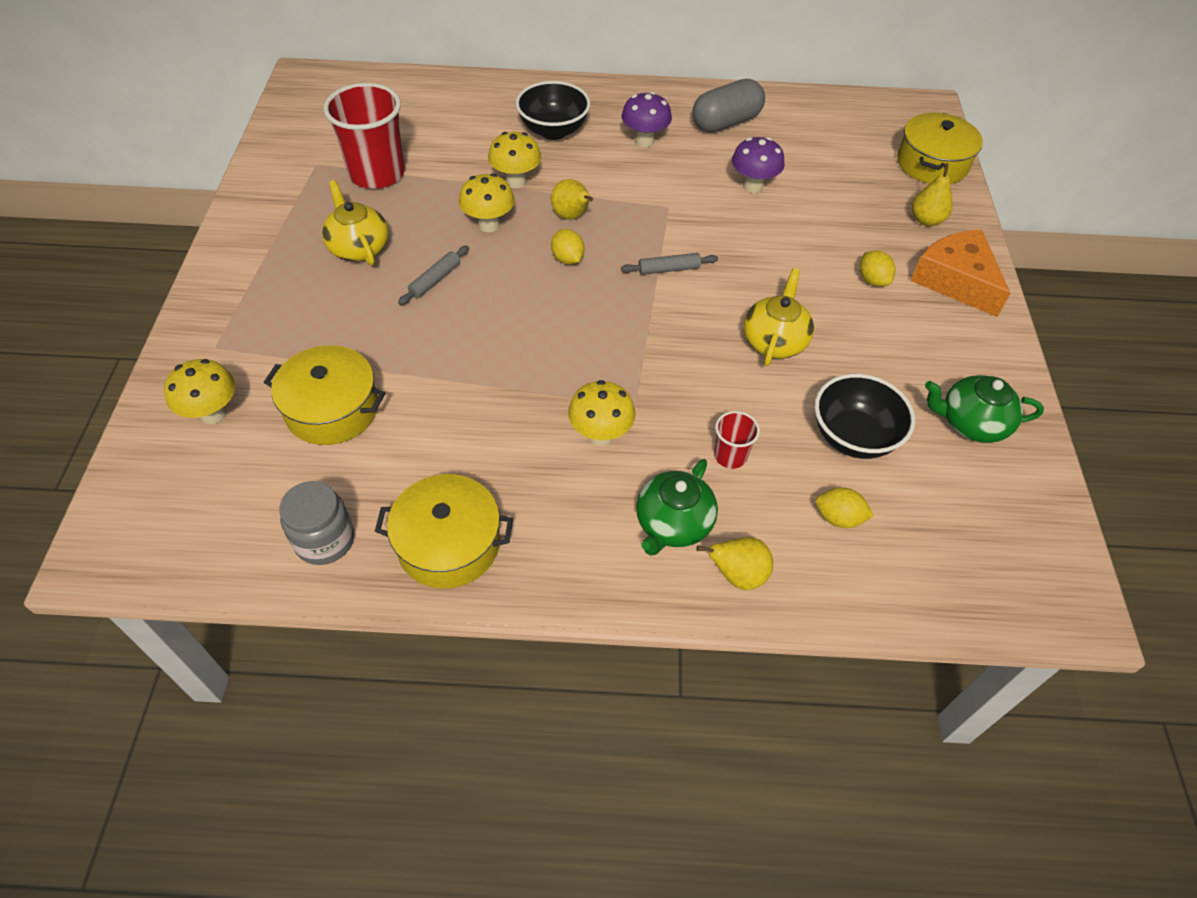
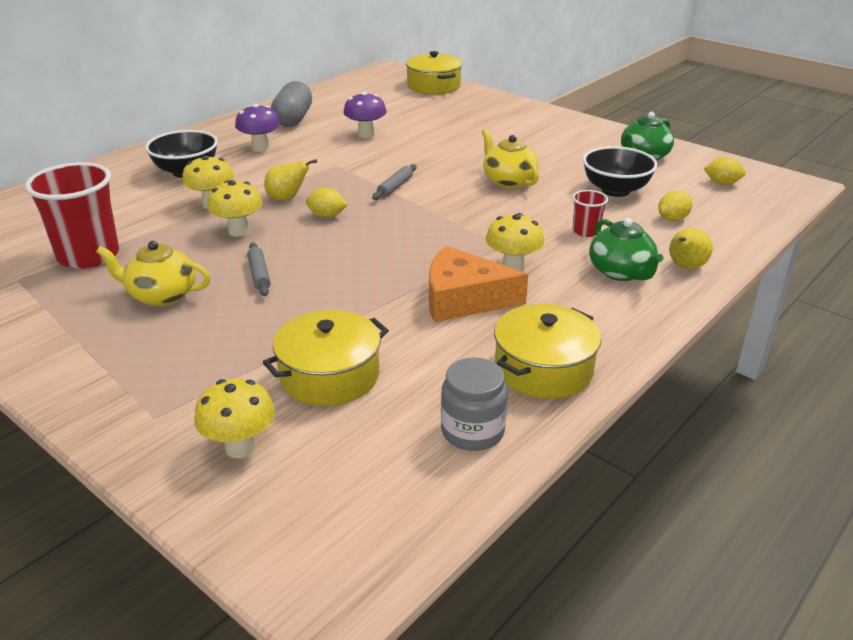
camera: 50 degrees left, 20 degrees down
yellow lemon [860,251,896,287] -> yellow lemon moved to [704,157,746,185]
orange cheese [910,230,1011,317] -> orange cheese moved to [429,246,528,322]
yellow pear [912,163,952,226] -> none

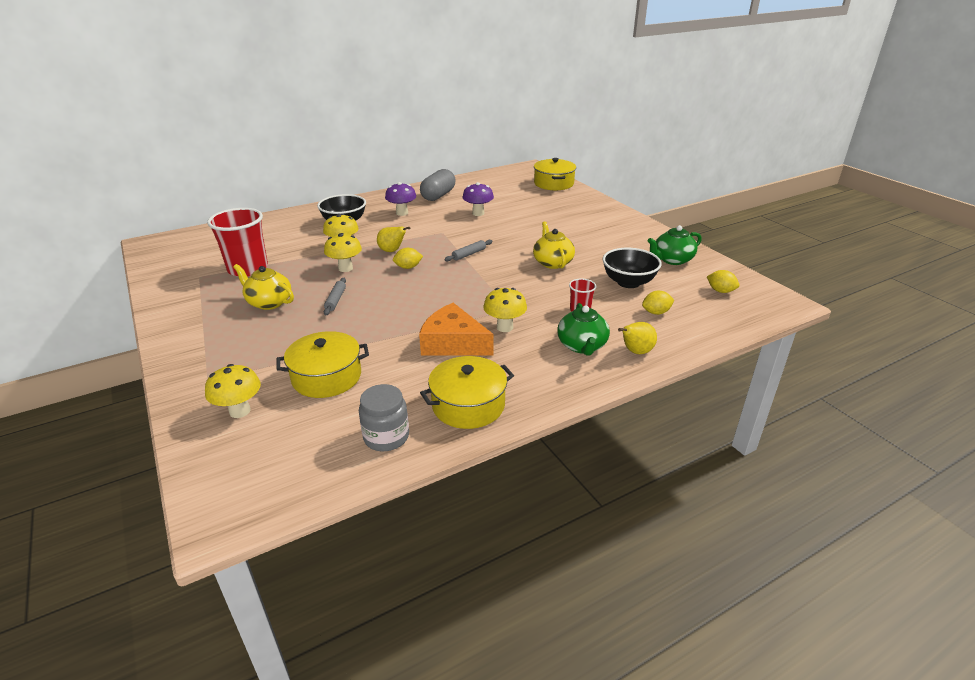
camera: 20 degrees right, 0 degrees up
yellow lemon [306,188,348,218] -> yellow lemon turned 45 degrees counterclockwise [393,248,423,269]

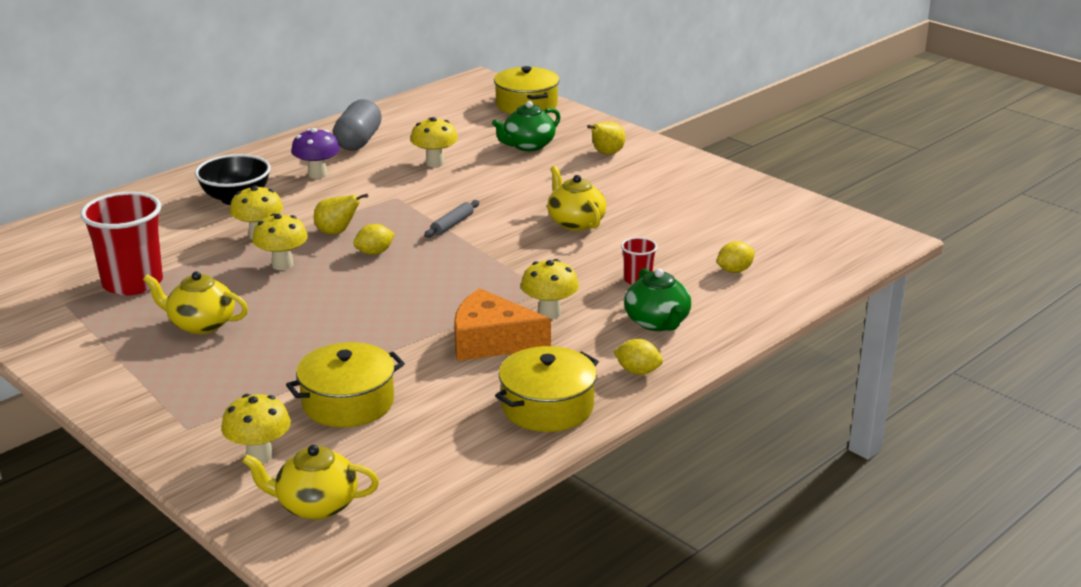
camera: 15 degrees left, 5 degrees down
grey rolling pin [324,278,346,315] -> none
grey jar [359,384,409,451] -> none
purple mushroom [463,182,494,216] -> yellow mushroom [410,117,458,167]
black bowl [603,248,662,288] -> none
yellow pear [618,322,657,354] -> yellow pear moved to [587,122,625,155]
green teapot [648,225,701,265] -> green teapot moved to [492,101,561,151]
yellow lemon [707,270,739,293] -> yellow lemon moved to [613,339,663,375]
none -> yellow teapot [242,445,379,520]

